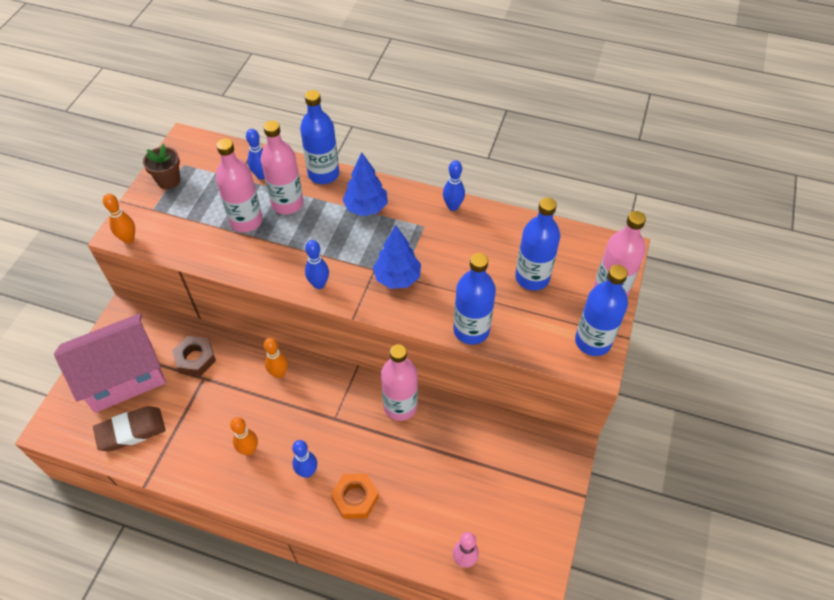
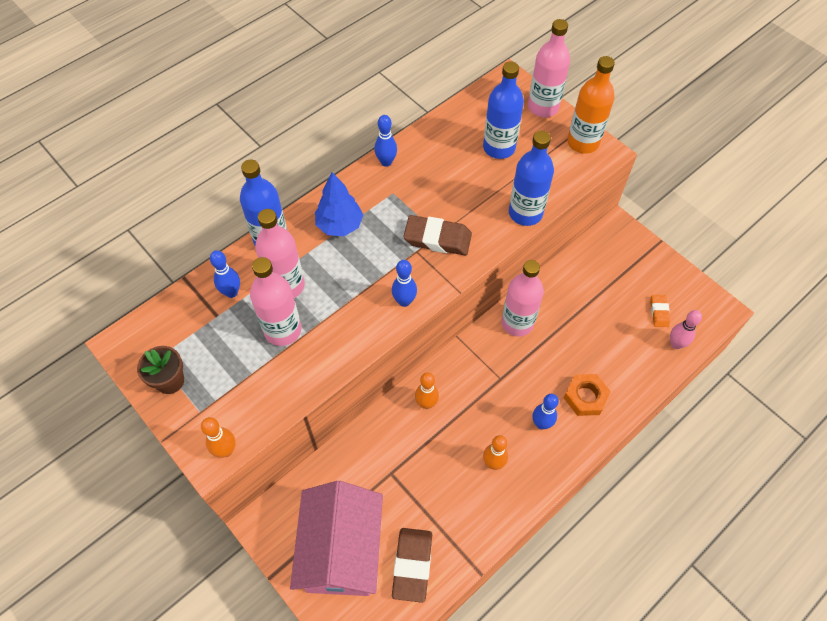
camera: 60 degrees left, 5 degrees up
brown nut [172,336,216,376] -> none
blue tree [373,225,421,289] -> brown eraser [403,215,472,255]
blue bottle [575,265,628,356] -> orange bottle [567,56,615,154]
none -> orange eraser [650,295,670,327]

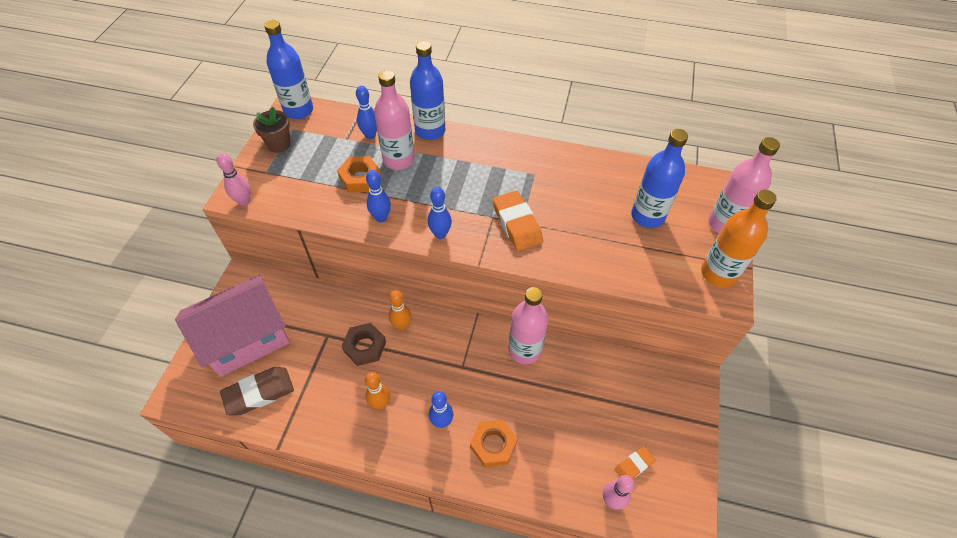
camera: 55 degrees right, 5 degrees down
orange bowling pin [201,417,235,458] -> pink bowling pin [217,153,250,206]
pink bottle [250,257,301,346] -> orange nut [337,156,381,192]
blue tree [315,172,363,236] -> none
blue bowling pin [374,115,397,167] -> blue bowling pin moved to [366,170,391,222]
brown eraser [403,215,472,255] -> orange eraser [493,191,543,251]
blue bottle [509,131,554,226] -> blue bottle moved to [264,20,313,119]
none -> brown nut [342,323,386,366]

